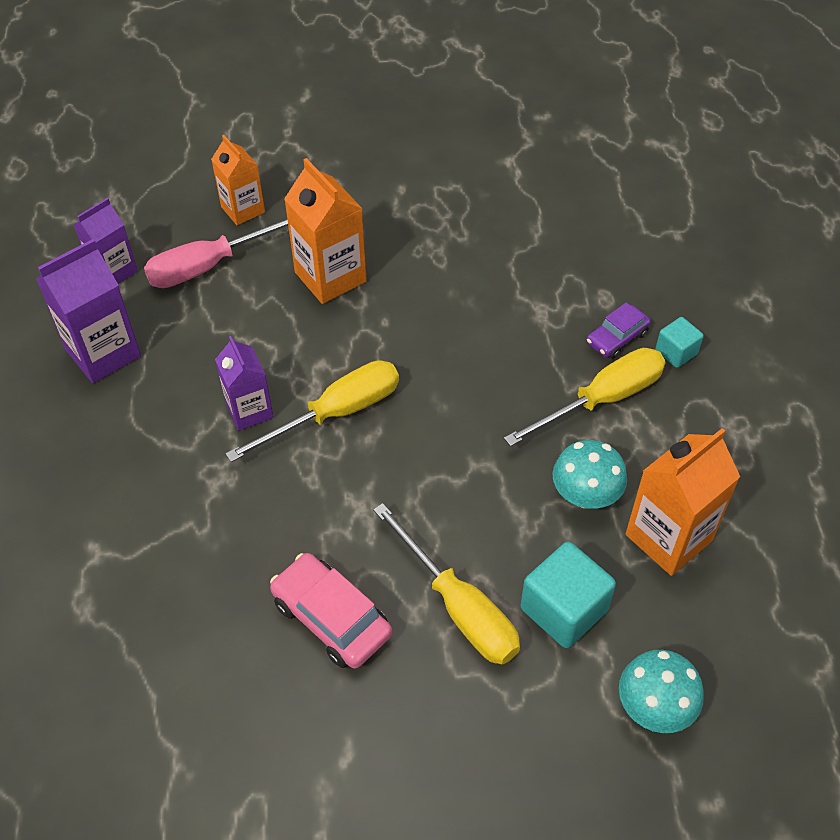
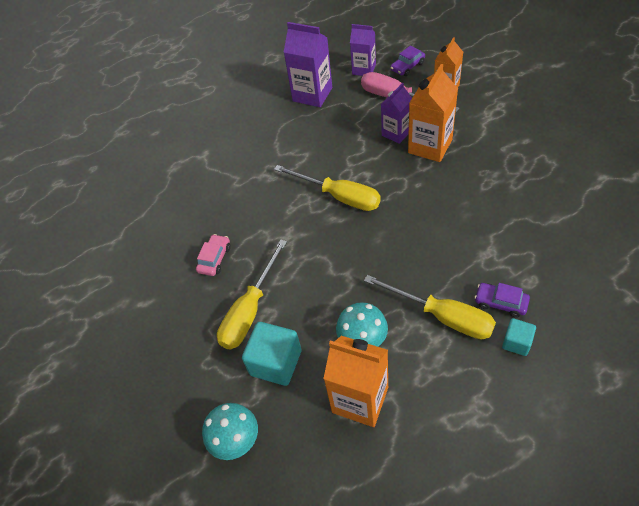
camera: 70 degrees right, 0 degrees up
purple carton [215,336,274,431] -> purple carton moved to [381,83,412,144]
pink car [270,553,392,669] -> pink car [196,234,231,276], size x0.63
none -> purple car [390,45,425,76]

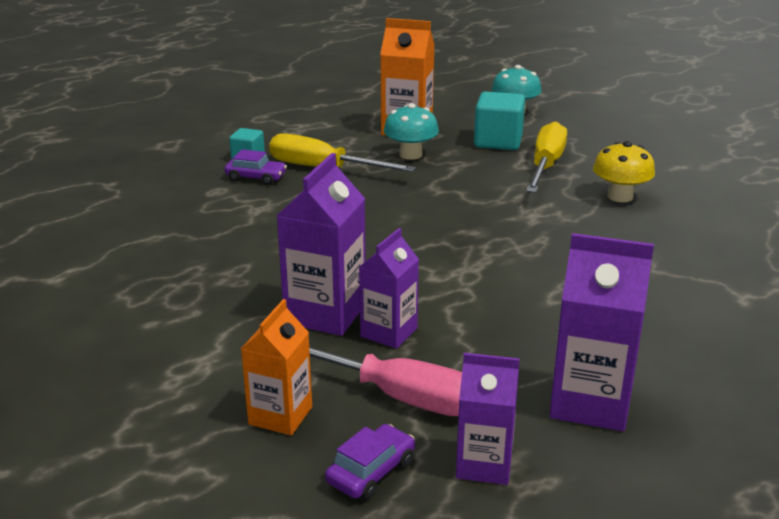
camera: 165 degrees right, 25 degrees down
pink car [196,234,231,276] -> yellow mushroom [593,141,655,202]
yellow screwdriver [274,165,381,211] -> none
orange carton [408,64,458,162] -> purple carton [277,153,366,336]

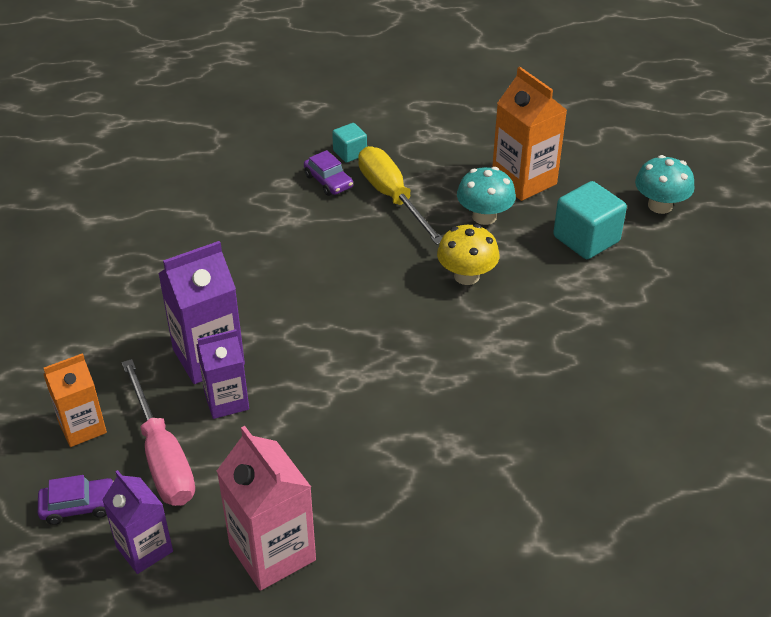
camera: 40 degrees right, 15 degrees up
yellow screwdriver [526,121,567,193] -> none
purple carton [549,233,654,431] -> pink carton [217,426,316,591]
yellow mushroom [593,141,655,202] -> yellow mushroom moved to [437,224,499,285]

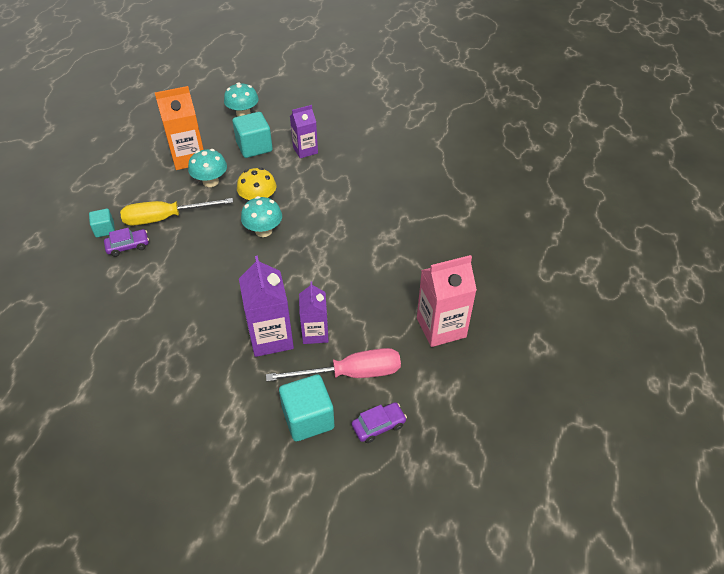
camera: 75 degrees left, 5 degrees up
purple car [38,475,114,525] -> purple car turned 60 degrees clockwise [352,402,407,443]
orange carton [44,353,107,447] -> turquoise cube [279,374,334,441]
purple carton [102,470,173,574] -> purple carton moved to [290,105,318,158]
none -> turquoise mushroom [241,196,282,237]

